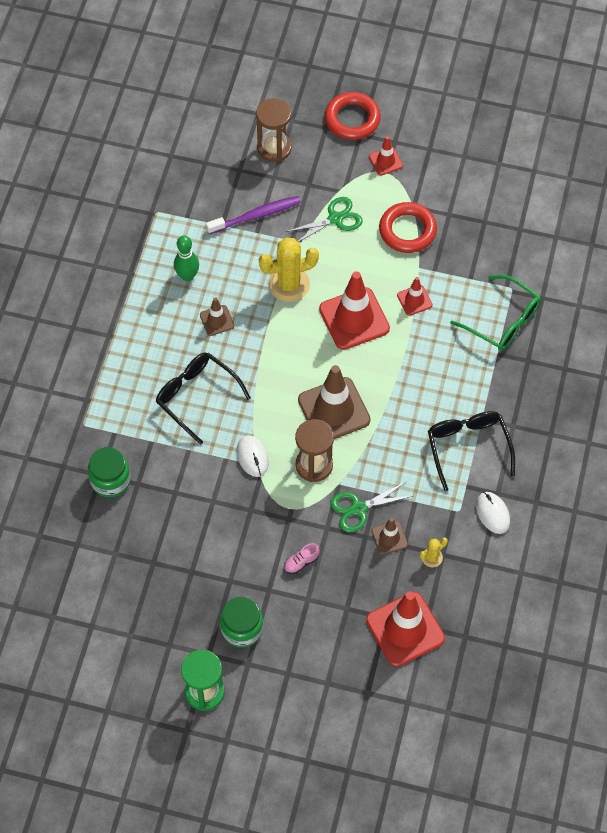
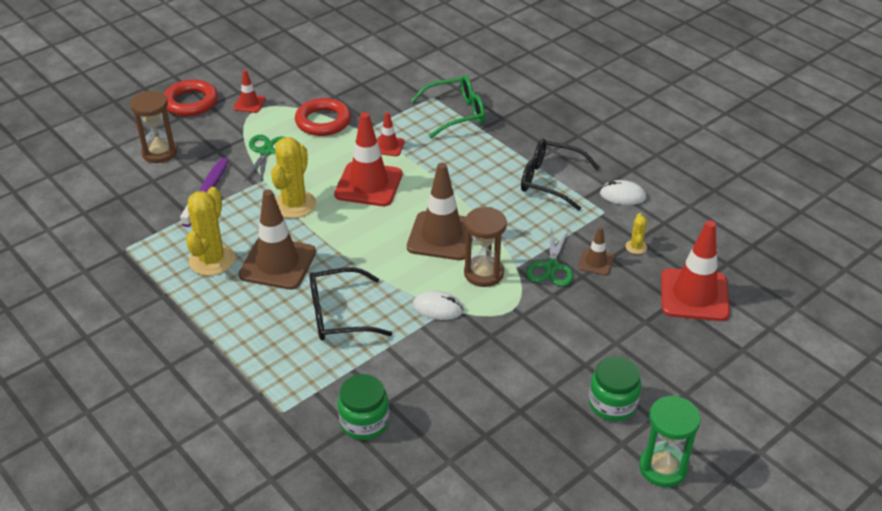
camera: 55 degrees left, 20 degrees down
green bowling pin [174,235,199,281] -> yellow cactus [186,187,235,276]
brown traffic cone [200,297,234,336] -> brown traffic cone [239,189,316,290], size x2.00
pink shoe [284,543,320,574] -> none

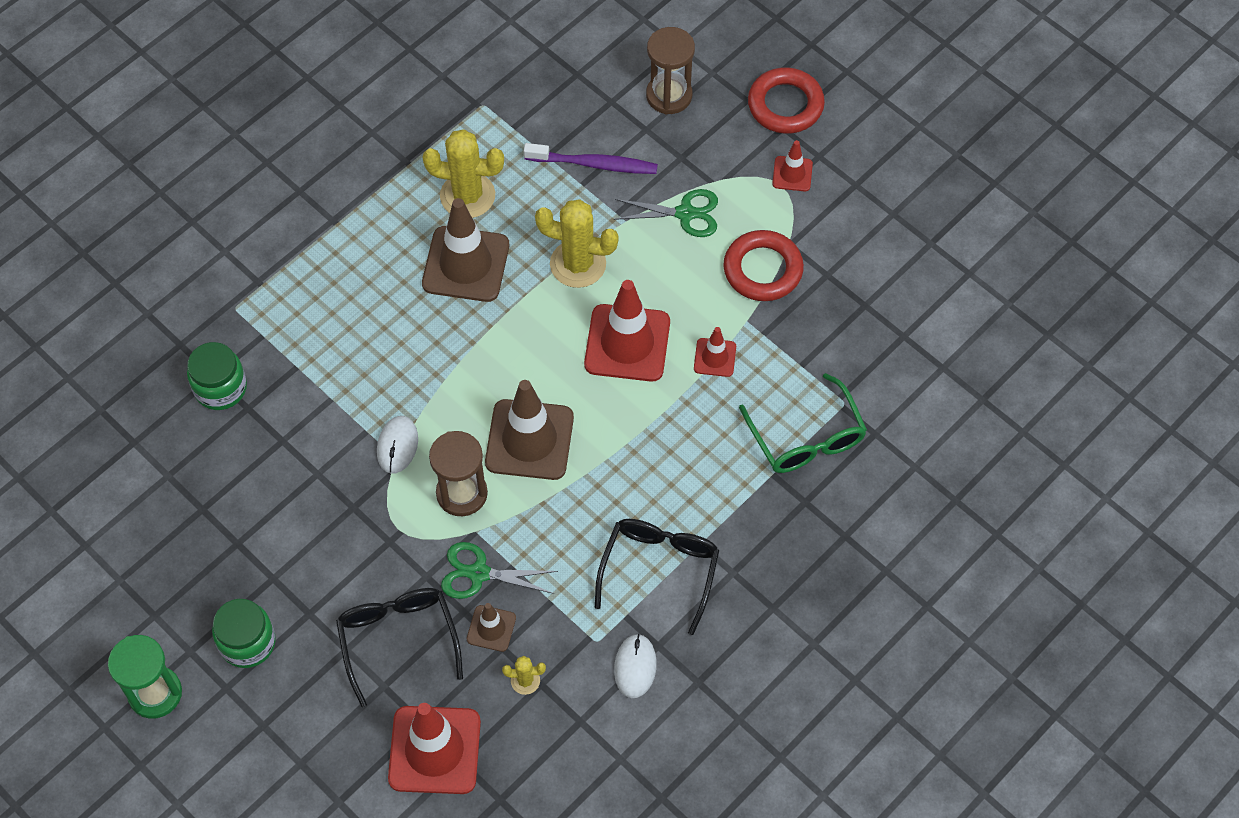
camera: 85 degrees right, 20 degrees up
black glasses [309,267,392,341] -> black glasses moved to [336,588,463,707]

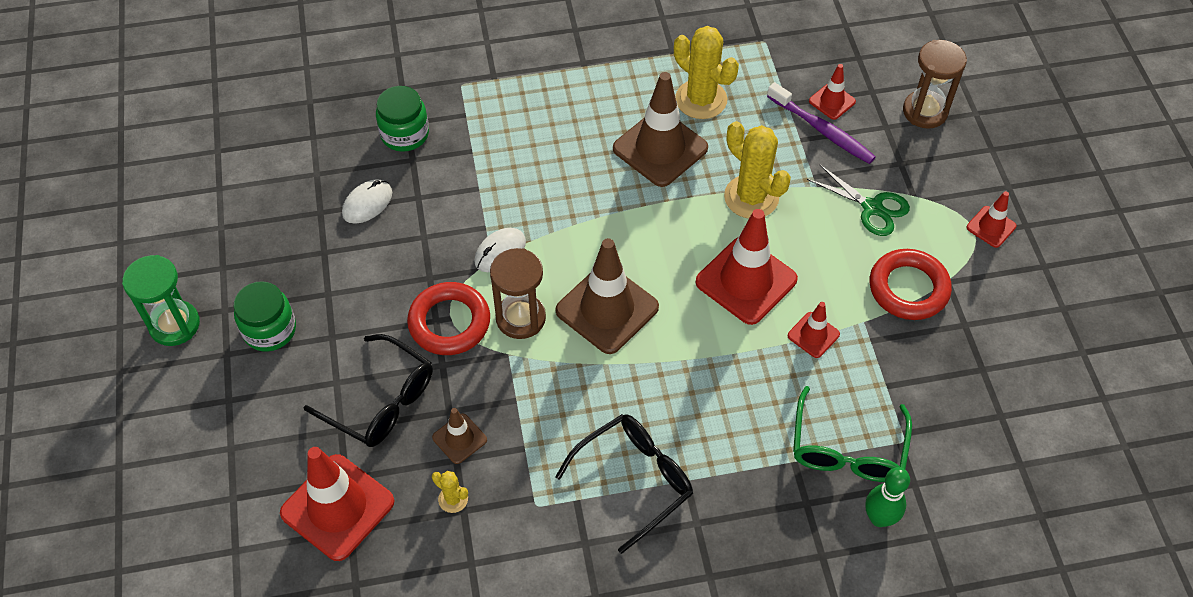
camera: 35 degrees right, 5 degrees down
black glasses [336,588,463,707] -> black glasses turned 105 degrees clockwise [304,334,433,447]
green scissors [441,542,558,599] -> none
white mouse [614,634,657,698] -> white mouse moved to [342,179,392,224]
red ring [748,67,825,134] -> red ring moved to [407,282,490,355]
none -> red traffic cone [809,64,856,120]
none -> green bowling pin [865,467,910,527]

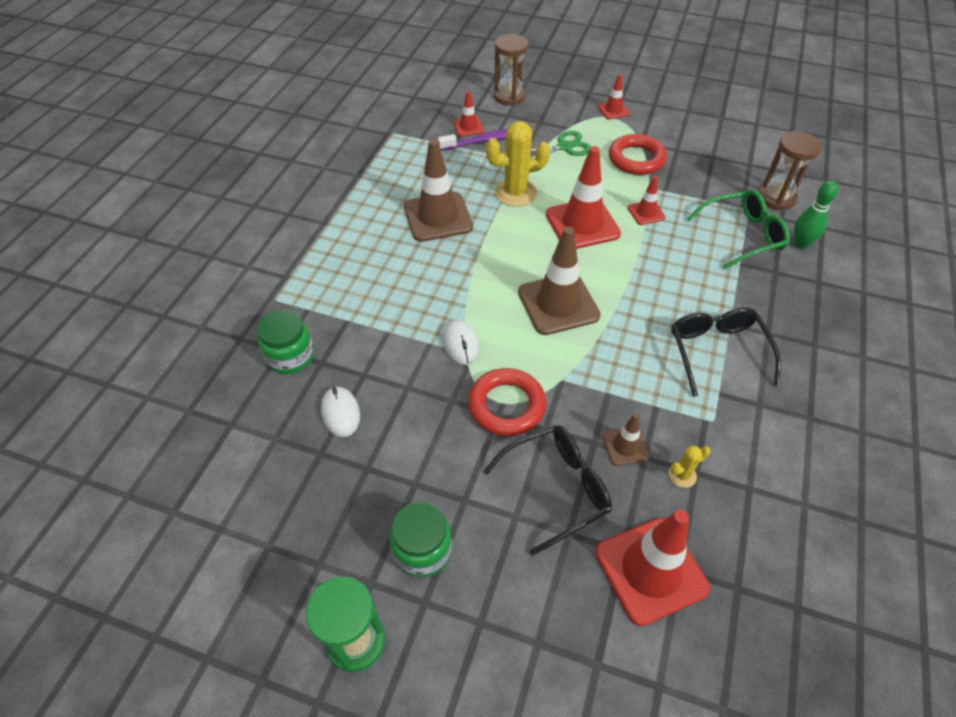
camera: 60 degrees left, 5 degrees down
brown hourglass [490,248,546,339] -> brown hourglass moved to [759,131,822,210]
yellow cactus [674,26,739,119] -> none
green glasses [793,386,912,482] -> green glasses turned 60 degrees counterclockwise [687,189,790,269]

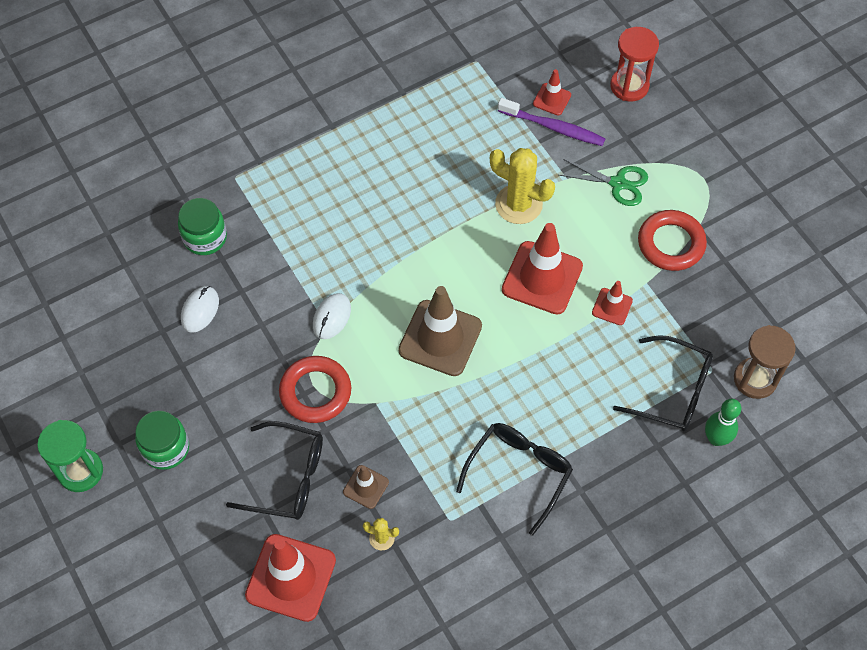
camera: 40 degrees right, 10 degrees up
brown traffic cone [404,139,473,242] -> none
brown hourglass [494,34,529,106] -> red hourglass [610,27,659,101]
red traffic cone [598,74,630,120] -> none
green glasses [687,189,790,269] -> black glasses [613,335,713,431]

